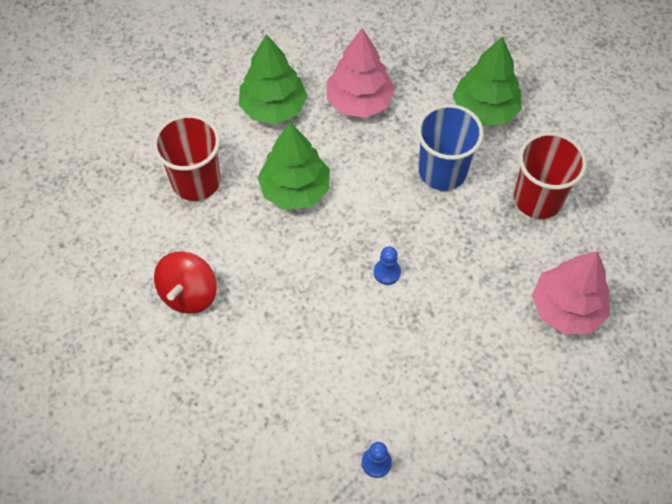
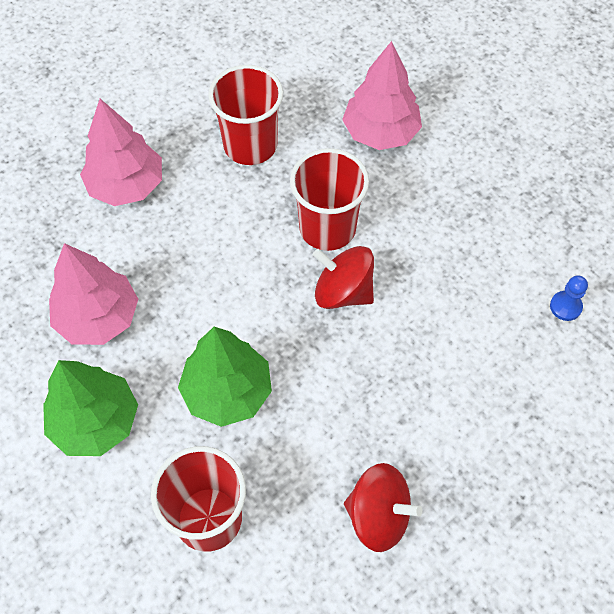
camera: 90 degrees left, 0 degrees up
blue pawn [374,246,401,285] -> red spinning top [313,246,374,309]
blue cup [417,104,484,191] -> none
green tree [453,36,521,126] -> pink tree [80,99,162,206]
none -> red cup [290,148,369,251]

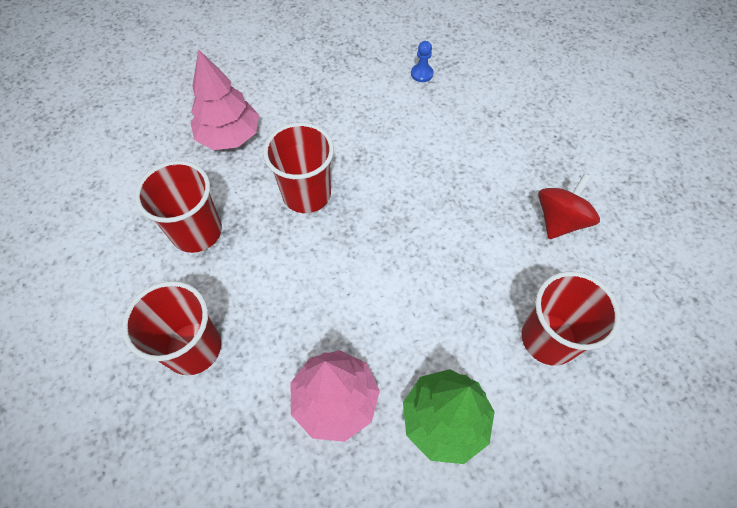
camera: 75 degrees left, 0 degrees up
pink tree [80,99,162,206] -> red cup [122,281,221,375]
green tree [178,327,272,427] -> none
red spinning top [313,246,374,309] -> none

